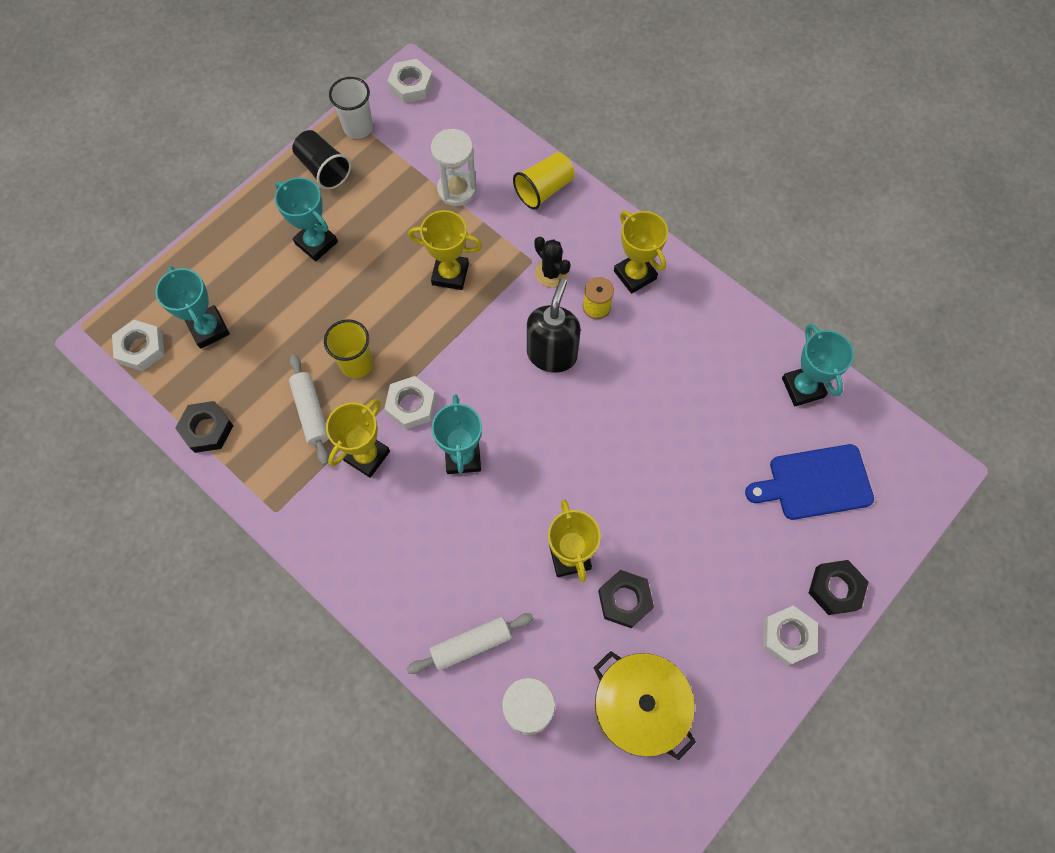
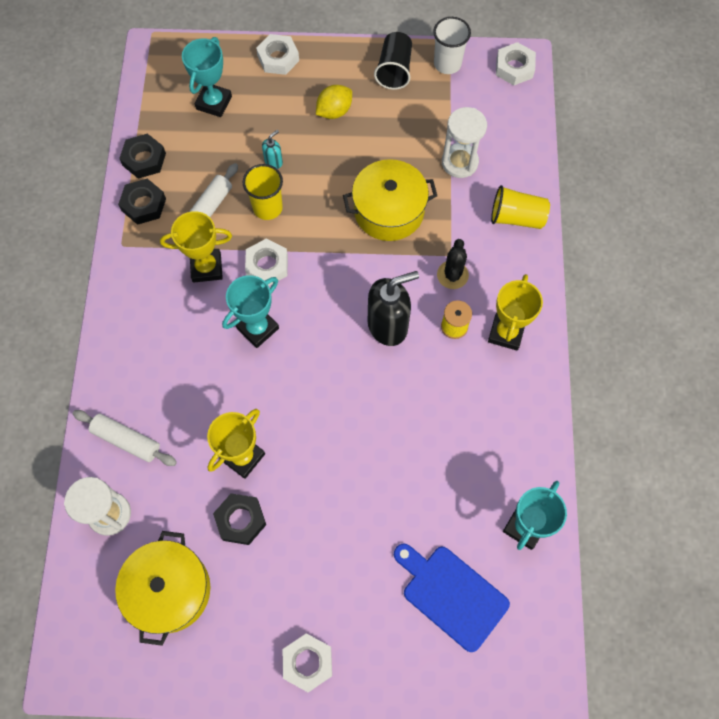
camera: 50 degrees right, 0 degrees up
white nut [112,320,165,371] -> white nut moved to [256,34,299,75]
turquoise trophy [275,177,338,261] -> yellow lemon [316,85,352,119]
yellow trophy [408,210,482,290] -> yellow pot [343,159,437,241]
black nut [809,560,868,615] -> black nut moved to [118,179,166,225]
none -> turquoise soap dispenser [262,130,283,169]

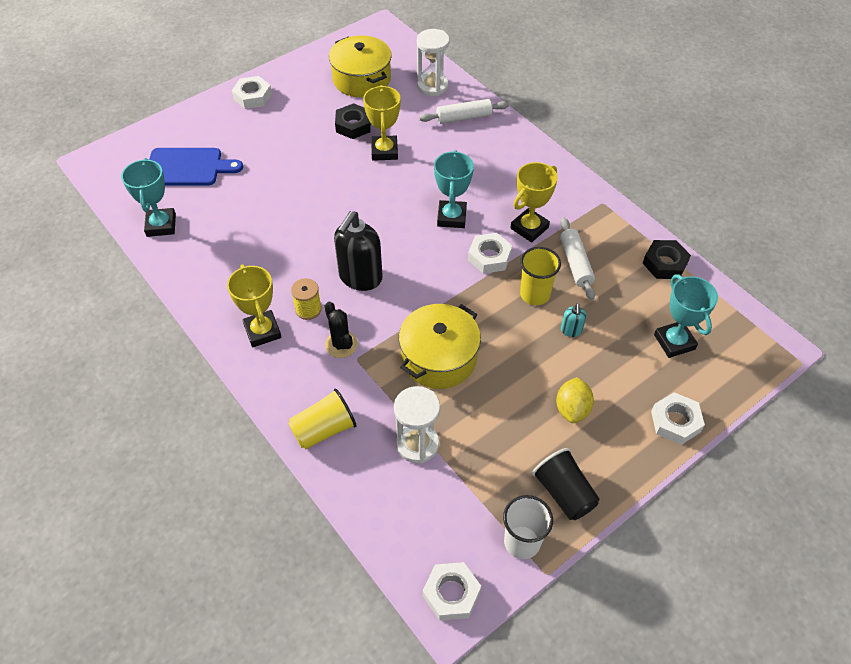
camera: 140 degrees right, 15 degrees down
black nut [118,179,166,225] -> none

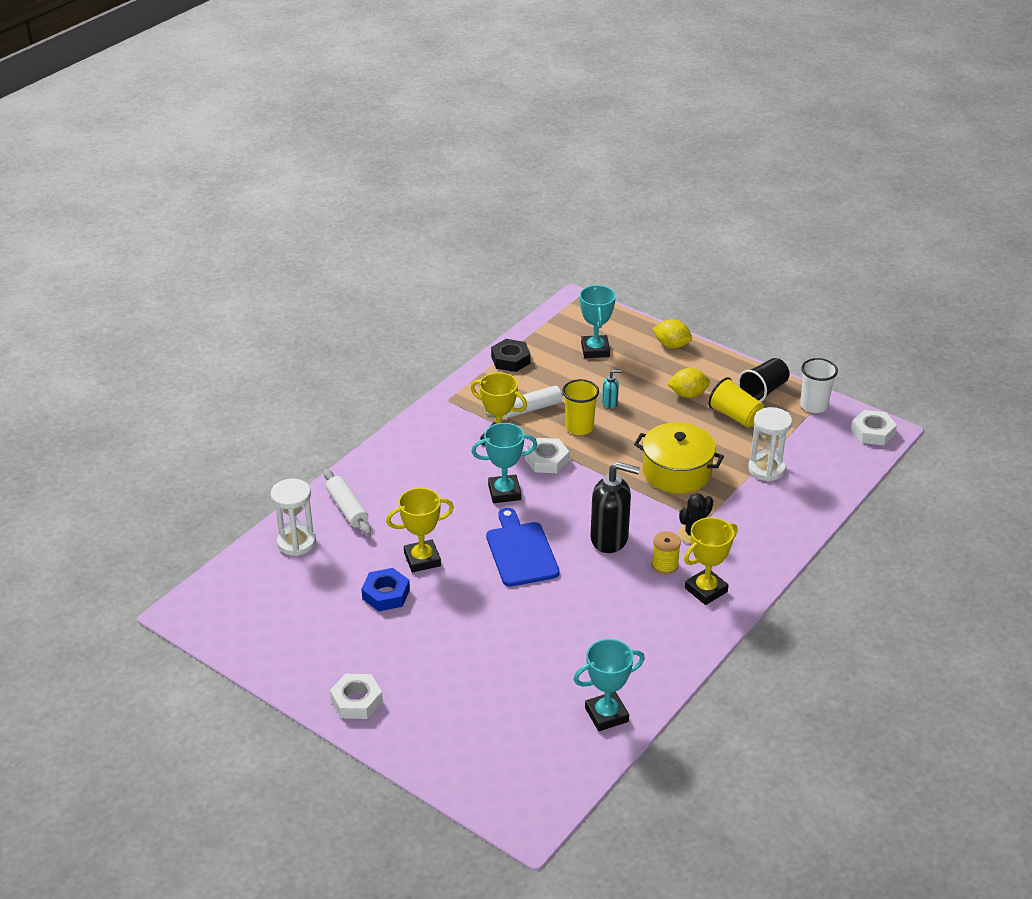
camera: 105 degrees left, 15 degrees down
blue cutting board [149,148,243,186] -> blue cutting board moved to [486,508,560,587]
yellow cup [288,389,357,450] -> yellow cup moved to [708,377,764,427]
yellow pot [329,35,392,97] -> none
black nut [335,103,371,139] -> blue nut [361,568,410,611]
white nut [651,392,705,445] -> yellow lemon [653,319,692,349]
turquoise trophy [654,274,718,358] -> turquoise trophy turned 60 degrees counterclockwise [580,285,616,358]

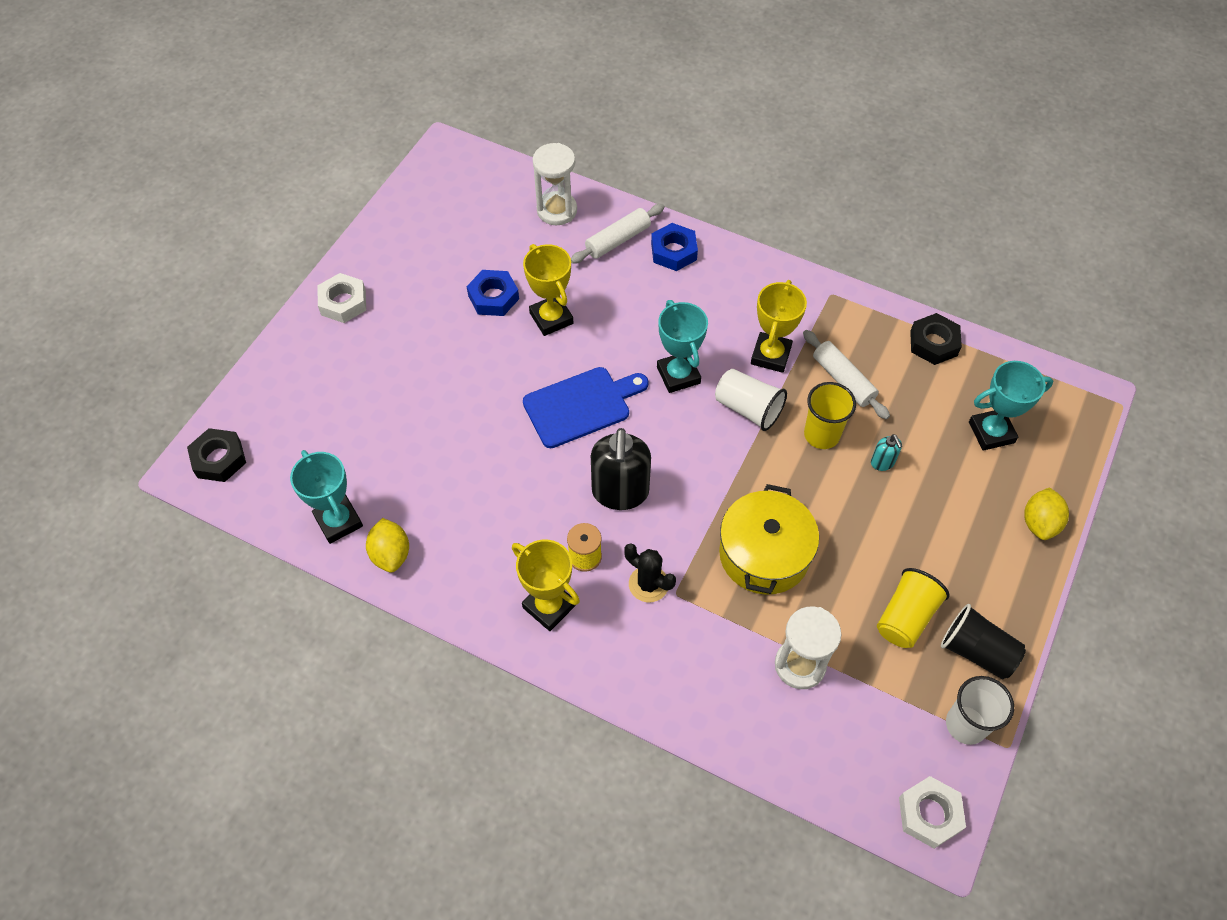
camera: 80 degrees right, 20 degrees up
white nut [525,438,569,473] -> white cup [715,369,787,431]
yellow lemon [667,368,710,398] -> yellow lemon moved to [366,518,409,573]
none -> black nut [187,428,246,482]
none -> blue nut [651,223,698,271]

